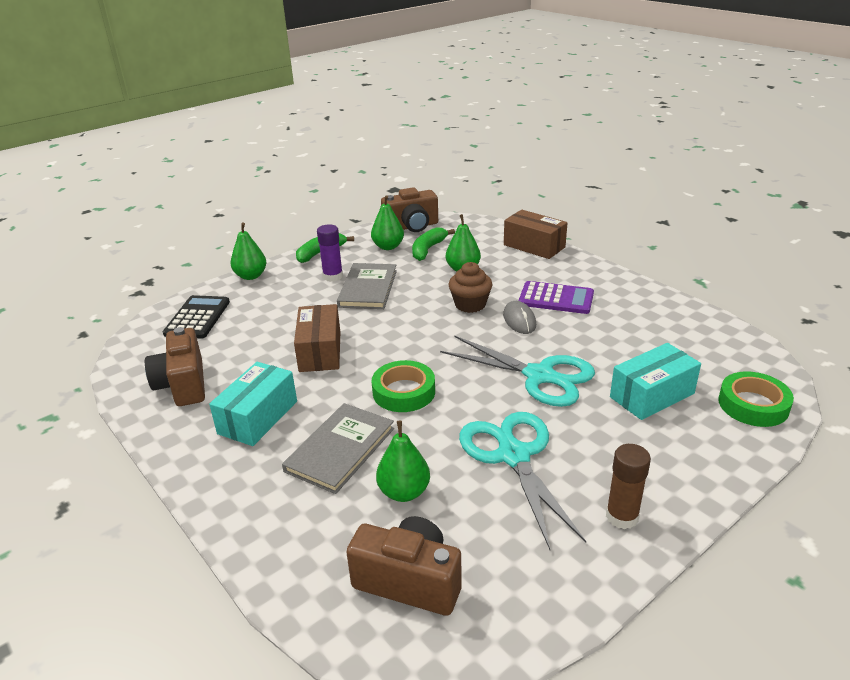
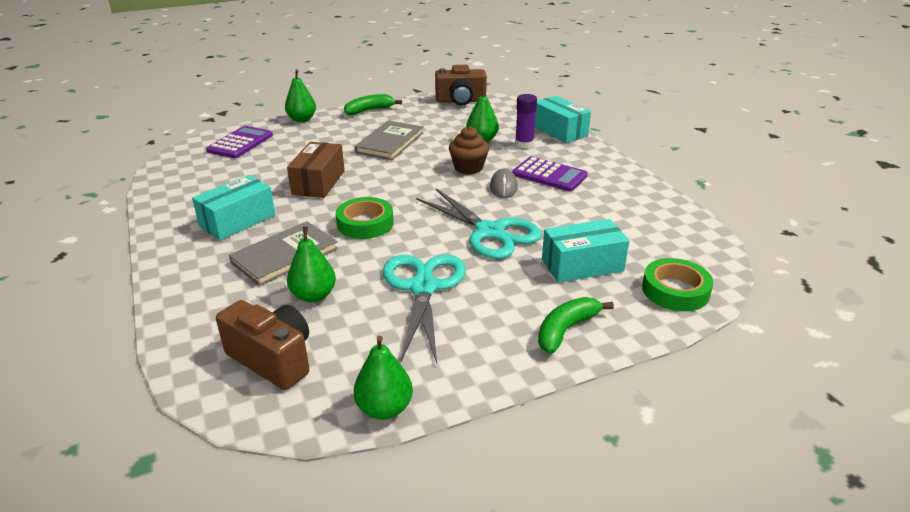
camera: 15 degrees right, 0 degrees up
brown camera [145,327,205,406] -> none
black calculator [163,295,230,339] -> purple calculator [206,126,273,158]
purple glue stick [317,224,343,282] -> purple glue stick moved to [515,94,537,149]
green pear [371,195,404,250] -> green pear moved to [353,336,413,420]
green banana [412,227,455,261] -> green banana moved to [538,297,614,354]
brown box [504,210,567,259] -> turquoise box [535,96,591,143]
brown glue stick [606,444,651,529] -> none

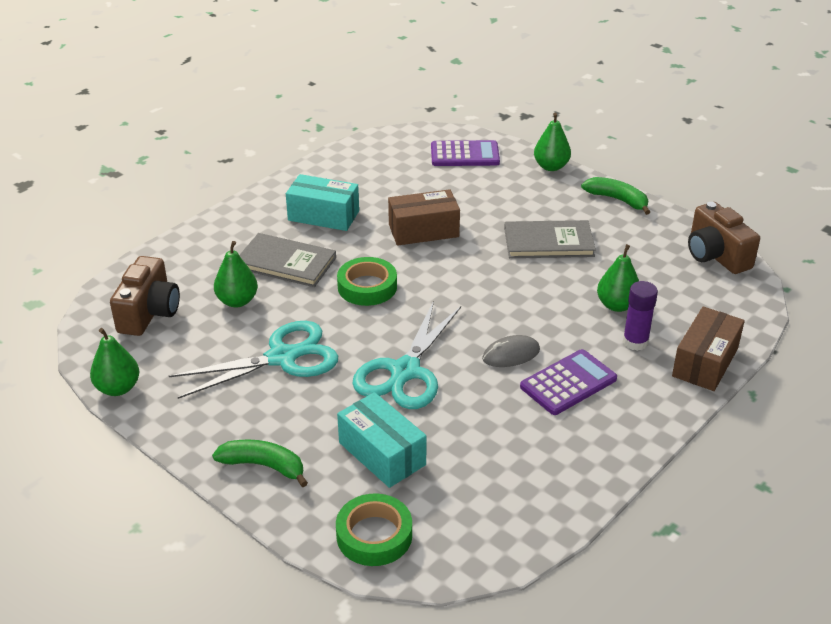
camera: 65 degrees right, 5 degrees up
brown cupcake [449,126,489,174] -> none
purple calculator [512,156,588,191] -> purple calculator turned 135 degrees counterclockwise [520,349,617,415]
turquoise box [535,96,591,143] -> brown box [672,306,745,391]

